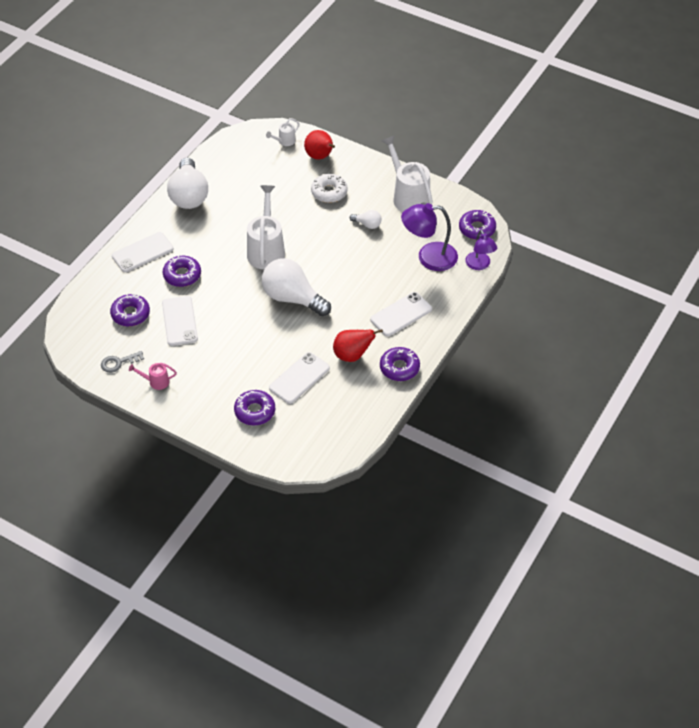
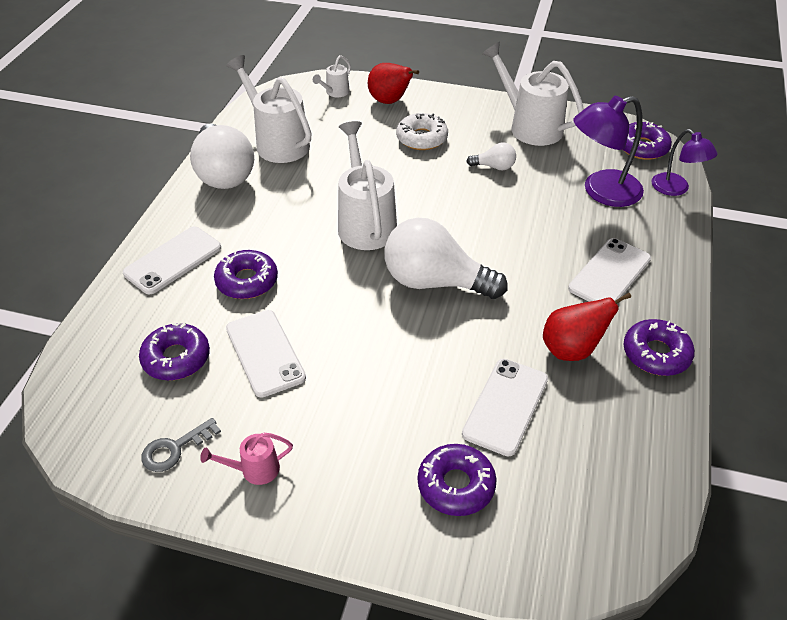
camera: 15 degrees left, 5 degrees down
none -> white watering can [226,55,312,163]

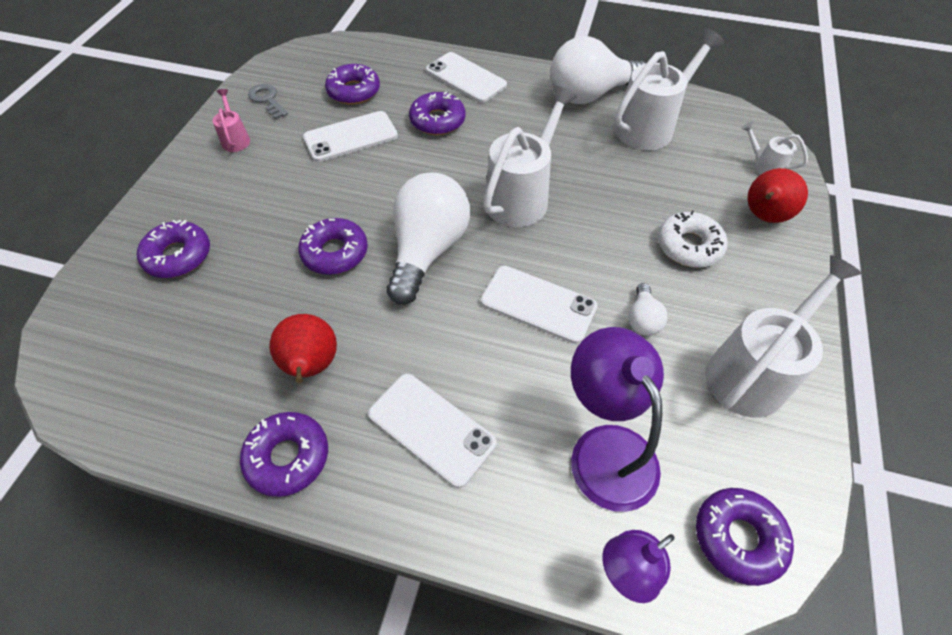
camera: 90 degrees right, 10 degrees up
white watering can [338,121,397,250] -> white watering can turned 45 degrees counterclockwise [483,86,577,227]
white phone [462,359,548,456] -> white phone moved to [481,266,598,344]
none -> purple donut [298,218,368,275]

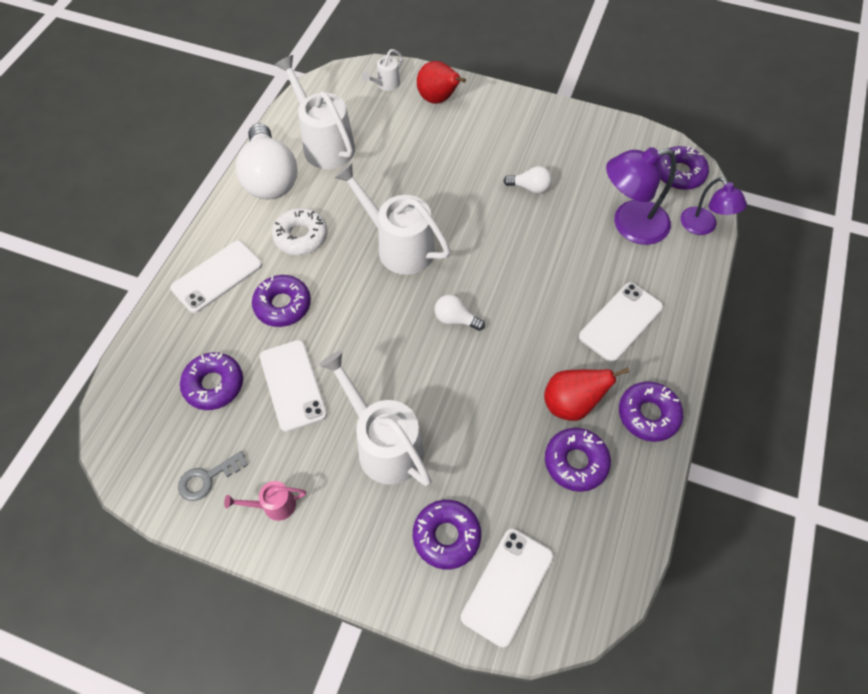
camera: 85 degrees left, 5 degrees up
purple donut [298,218,368,275] -> purple donut moved to [545,428,611,492]
white light bulb [386,172,470,305] -> white light bulb [435,295,485,331], size x0.45
white phone [481,266,598,344] -> white phone moved to [461,529,553,648]
white donut [658,210,728,268] -> white donut moved to [272,208,327,255]
white watering can [706,255,862,418] -> white watering can moved to [319,350,432,486]

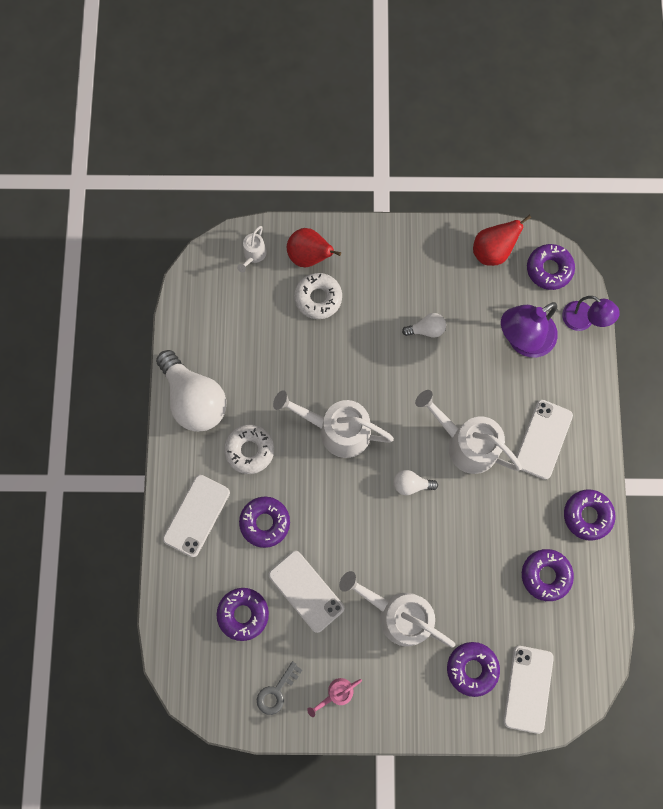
camera: 20 degrees left, 15 degrees up
white watering can [275,55,355,169] -> white watering can moved to [415,390,522,474]
red pear [544,367,629,421] -> red pear moved to [473,215,531,266]
none -> white donut [294,273,342,319]

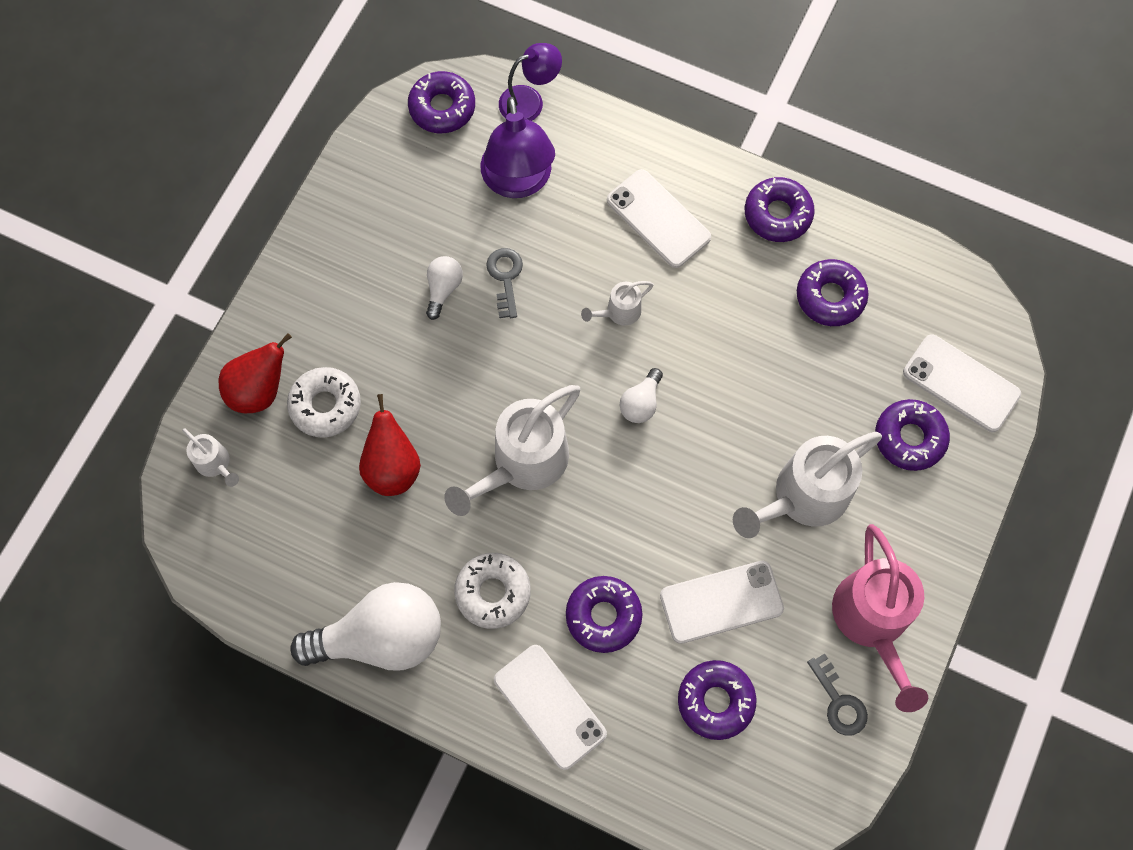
camera: 65 degrees left, 5 degrees down
pink watering can [307,678,362,717] -> pink watering can [832,524,928,712], size x2.10
white watering can [415,390,522,474] -> white watering can [581,281,654,325], size x0.48
red pear [473,215,531,266] -> red pear moved to [359,394,421,496]
none -> grey key [486,248,523,318]

